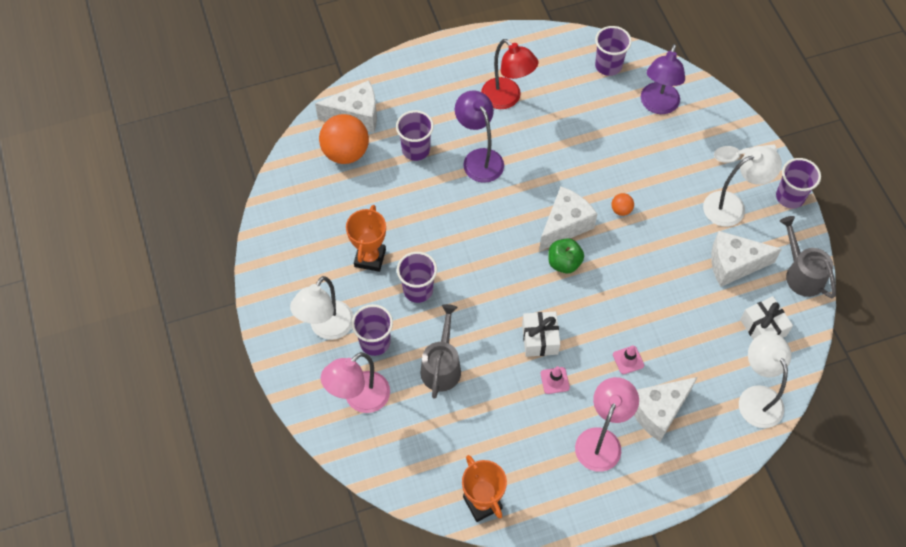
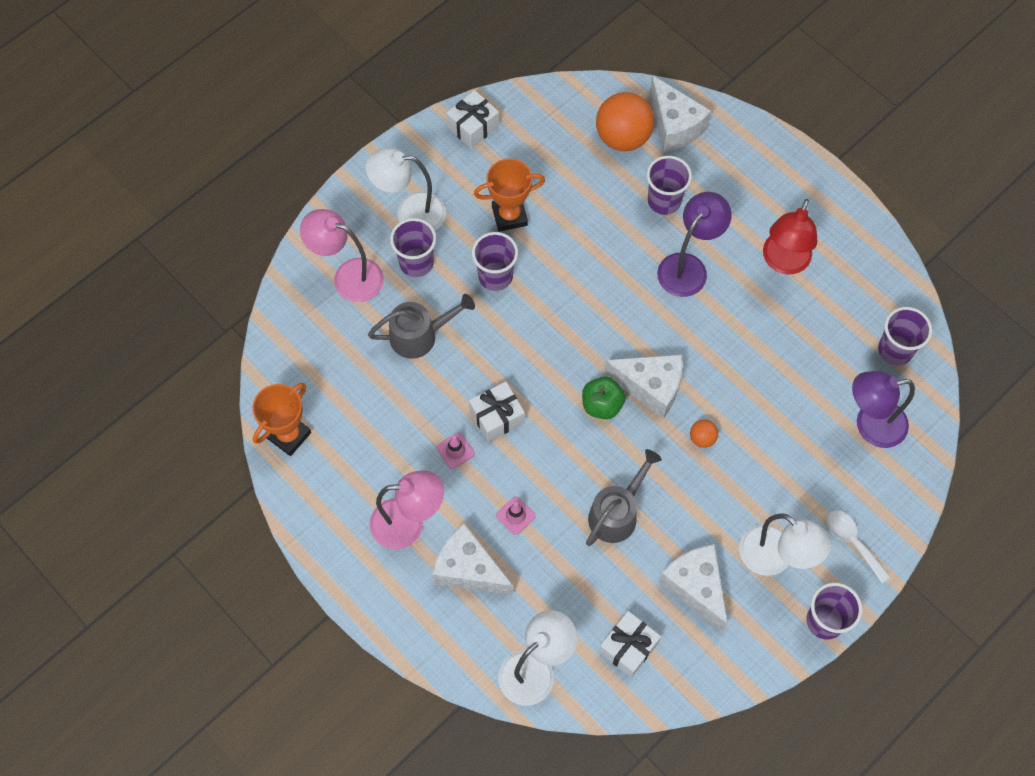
camera: 65 degrees right, 5 degrees up
grey watering can [780,216,836,298] -> grey watering can moved to [586,449,662,546]
none -> white gift [446,90,499,149]

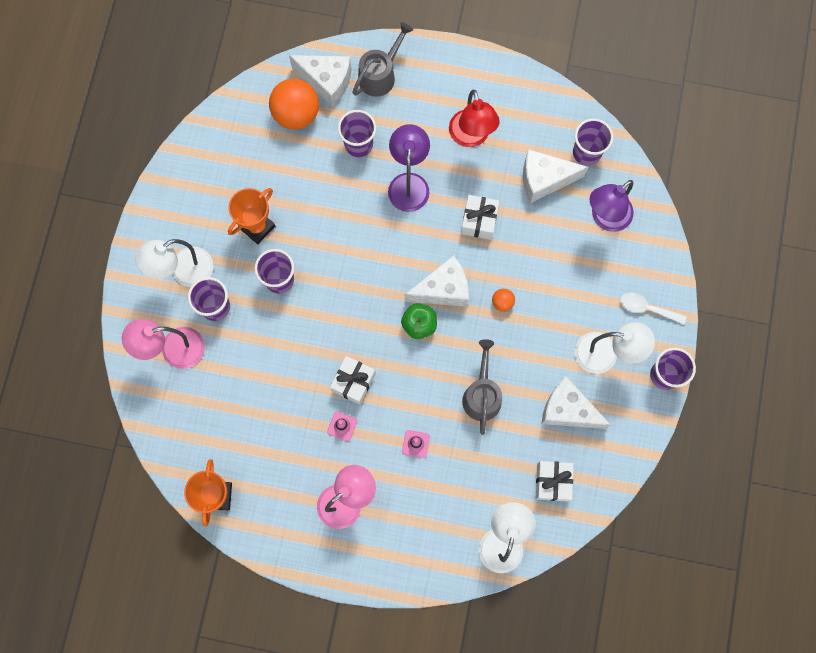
camera: 35 degrees left, 10 degrees up
grey watering can [368,294,475,359] -> grey watering can moved to [353,22,413,97]
white cheese [432,523,514,595] -> white cheese moved to [523,149,588,203]
white gift [446,90,499,149] -> white gift moved to [461,195,499,240]

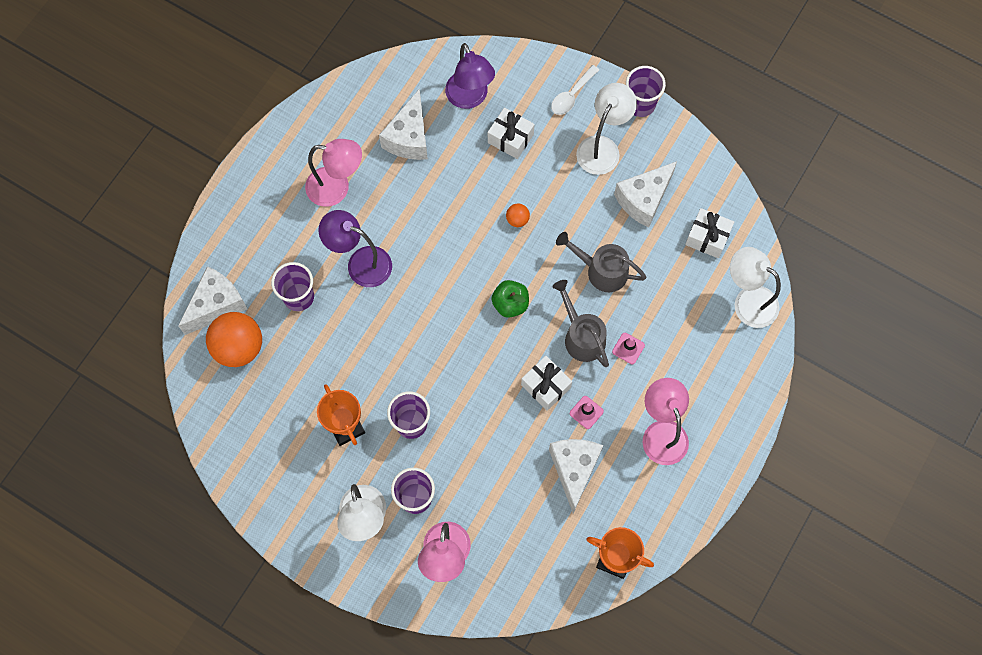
camera: 70 degrees left, 5 degrees down
grey watering can [353,22,413,97] -> grey watering can moved to [552,280,609,367]
white cheese [405,255,469,307] -> white cheese moved to [549,439,603,514]
red lamp [449,90,500,147] -> pink lamp [305,139,362,207]
white gift [461,195,499,240] -> white gift moved to [488,107,535,159]
purple cup [573,118,613,166] -> none

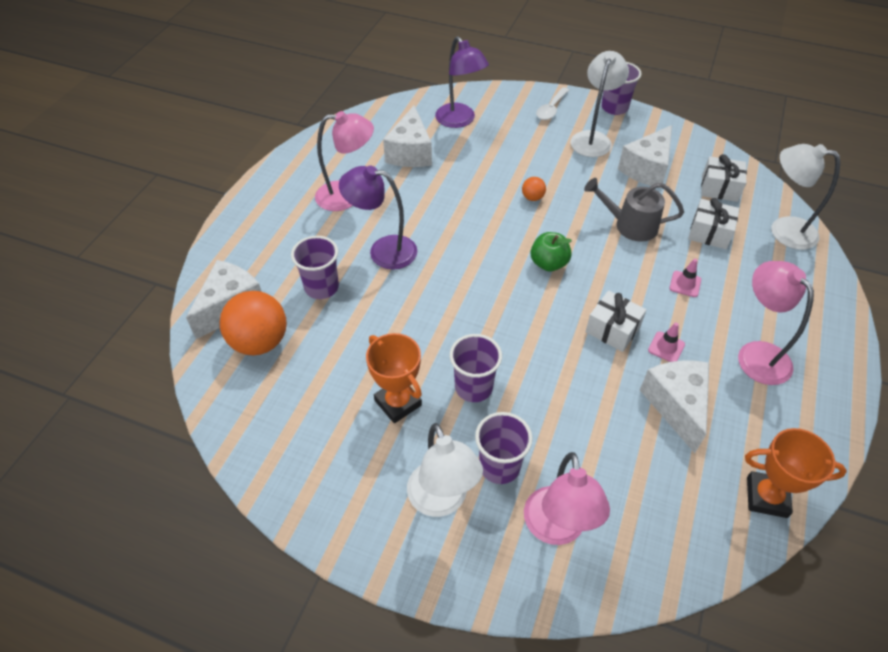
camera: 10 degrees left, 20 degrees down
white gift [488,107,535,159] -> white gift moved to [688,198,739,249]
grey watering can [552,280,609,367] -> none

